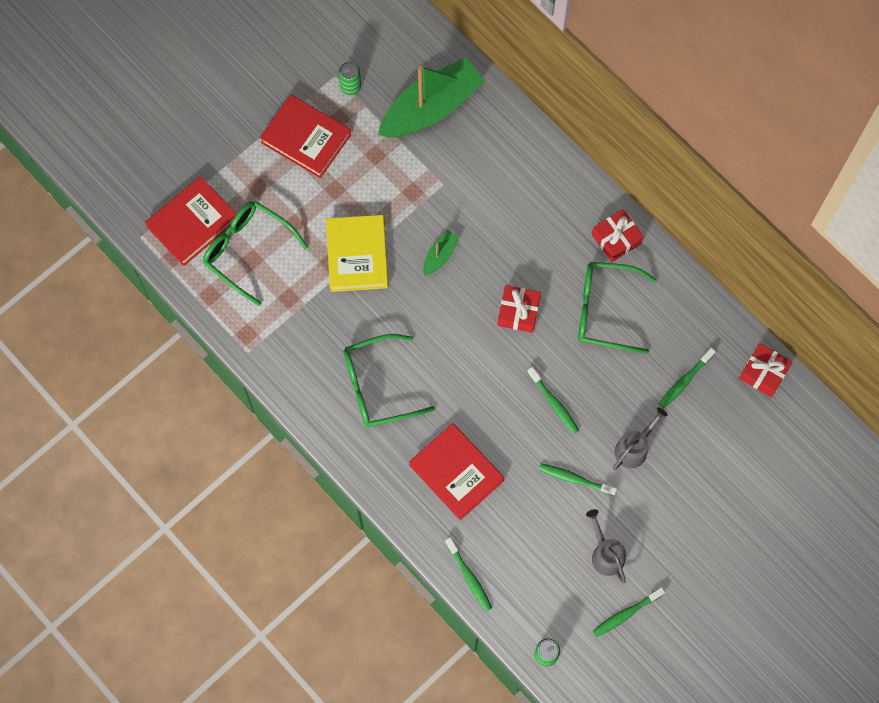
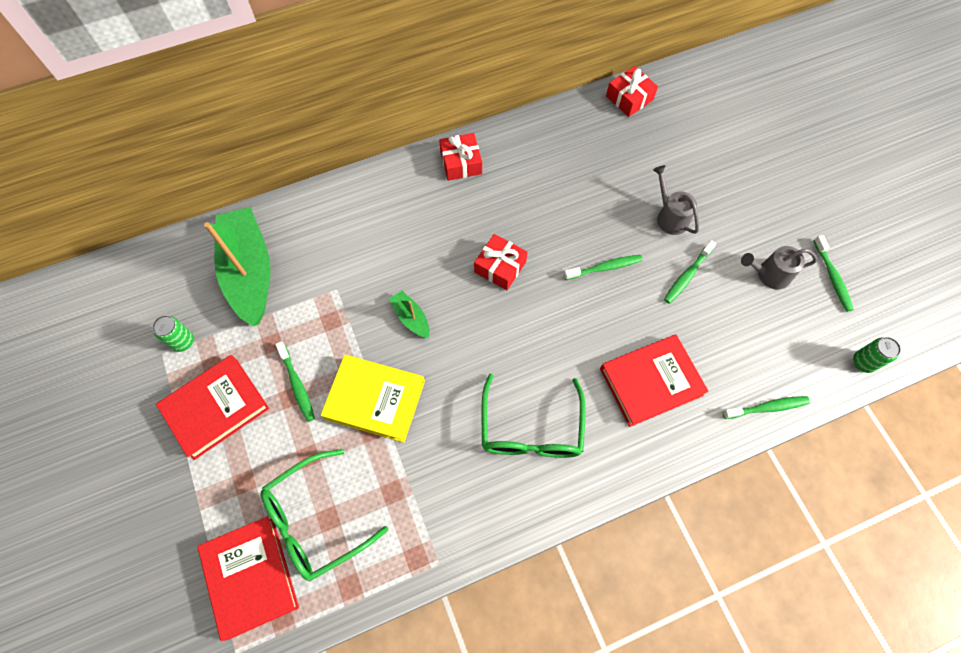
camera: 70 degrees left, 5 degrees down
green glasses [578,262,657,354] -> none
green toothbrush [658,348,716,409] -> green toothbrush moved to [276,341,315,422]

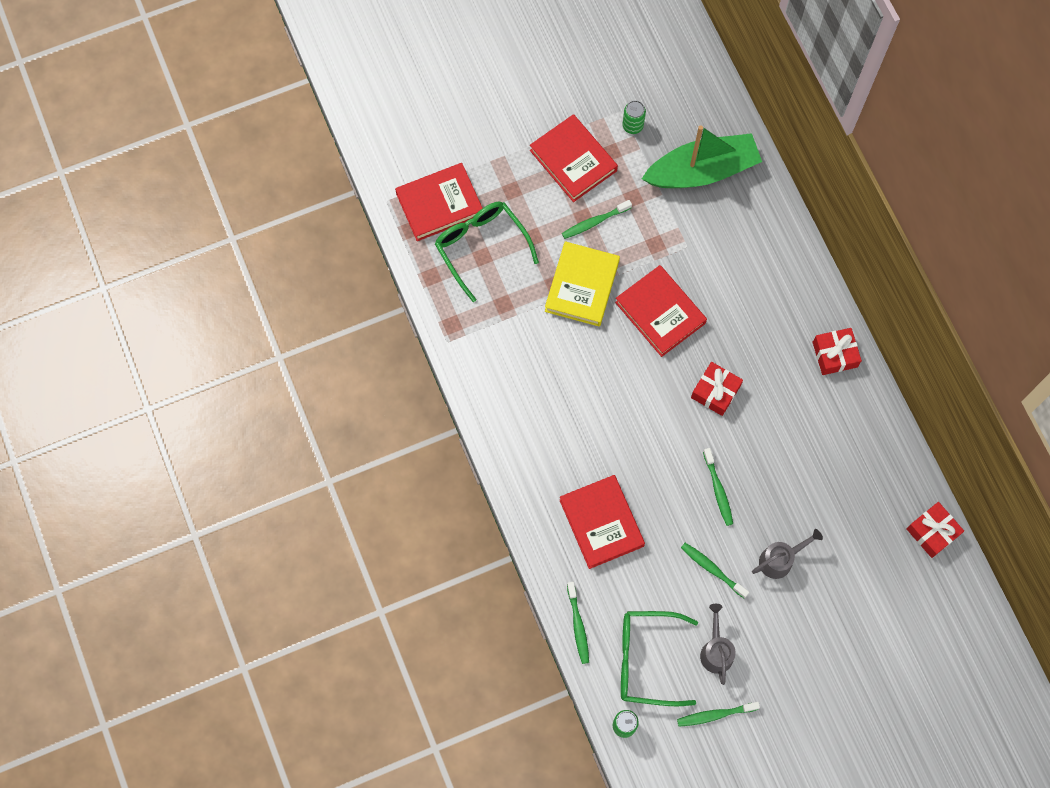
camera: 90 degrees right, 5 degrees up
green boat [389,290,430,338] -> red book [615,265,707,357]
green glasses [482,374,586,458] -> green glasses moved to [621,611,698,706]

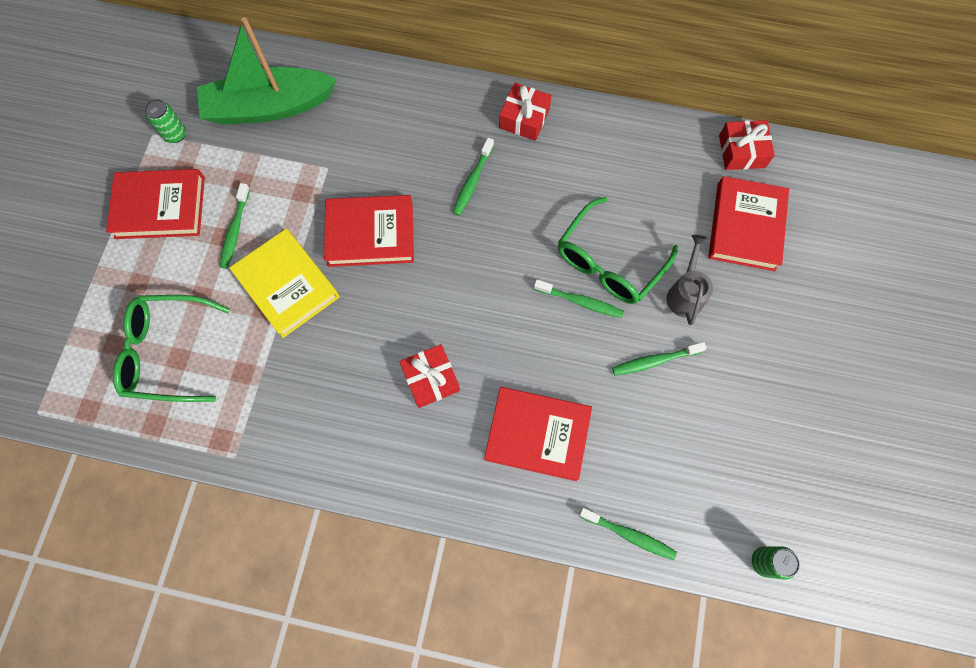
camera: 55 degrees left, 0 degrees up
red book [395,163,482,241] -> red book moved to [708,176,789,271]
green glasses [621,611,698,706] -> green glasses moved to [558,197,678,304]
green boat [642,125,762,188] -> green boat turned 120 degrees counterclockwise [197,17,337,125]
green toothbrush [677,702,760,727] -> green toothbrush moved to [453,138,494,216]
red gift [691,362,743,416] -> red gift moved to [399,344,460,408]
grey watering can [700,604,736,685] -> none

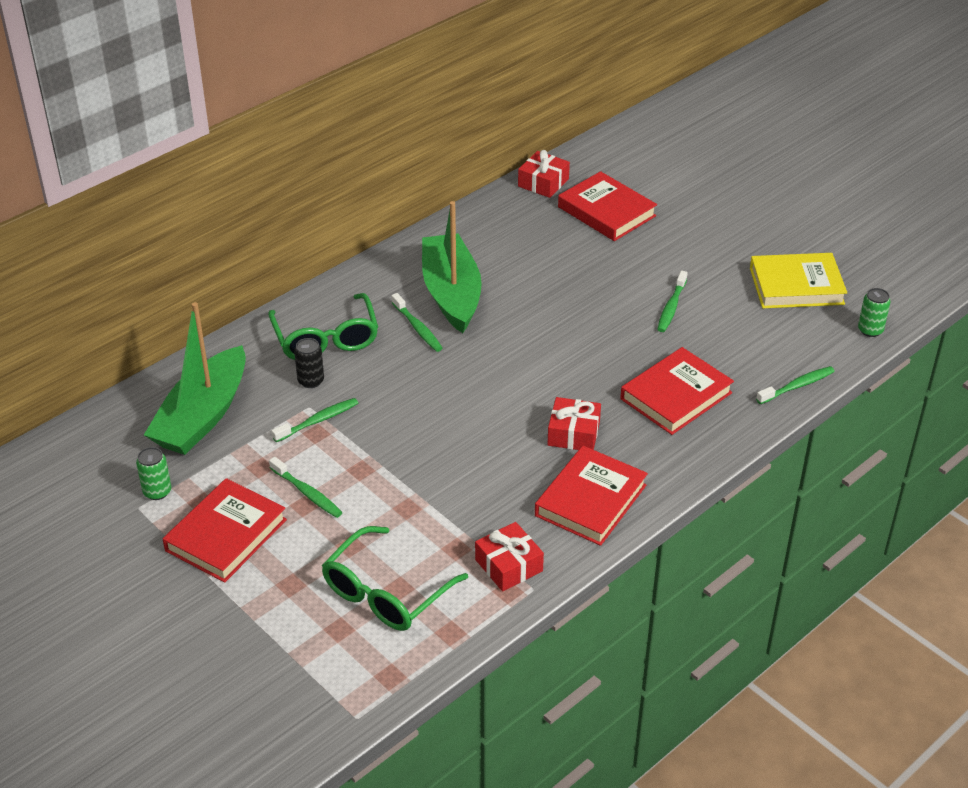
camera: 55 degrees left, 30 degrees down
yellow book [229,229,339,338] -> yellow book moved to [750,253,847,308]
red book [324,195,414,267] -> red book moved to [535,446,648,546]
red gift [499,83,552,141] -> red gift moved to [475,522,544,591]
green toothbrush [534,279,624,318] -> green toothbrush moved to [272,398,358,442]
green glasses [558,197,678,304] -> green glasses moved to [268,293,378,360]
grey watering can [667,235,713,325] -> none
none -> black can [294,338,324,388]
none -> green boat [422,201,482,333]

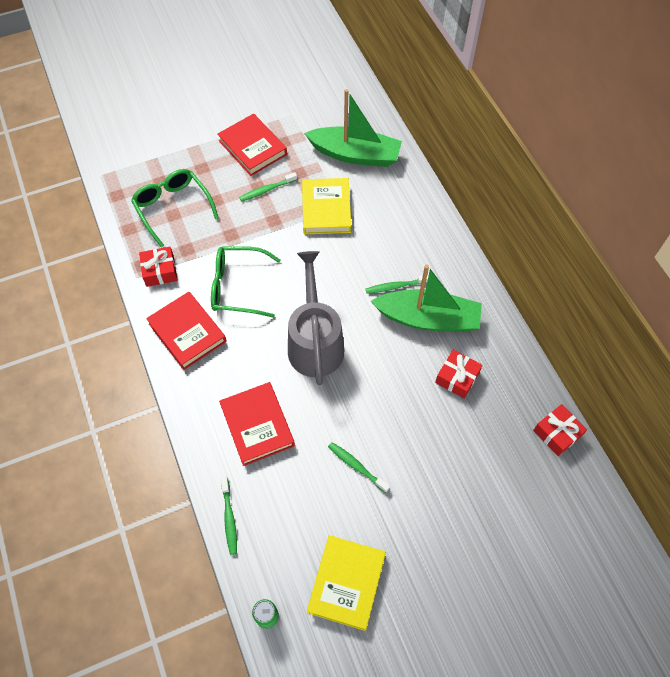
camera: 110 degrees right, 20 degrees up
green can [136,447,171,500] -> none
green boat [144,302,246,455] -> green boat turned 150 degrees clockwise [304,89,402,167]
green glasses [268,293,378,360] -> green glasses moved to [211,246,281,318]
green toothbrush [272,398,358,442] -> yellow book [302,178,351,234]
black can [294,338,324,388] -> none
red gift [547,397,601,450] -> red gift moved to [435,350,483,398]
red book [558,171,657,241] -> none
none -> grey watering can [288,251,344,385]

